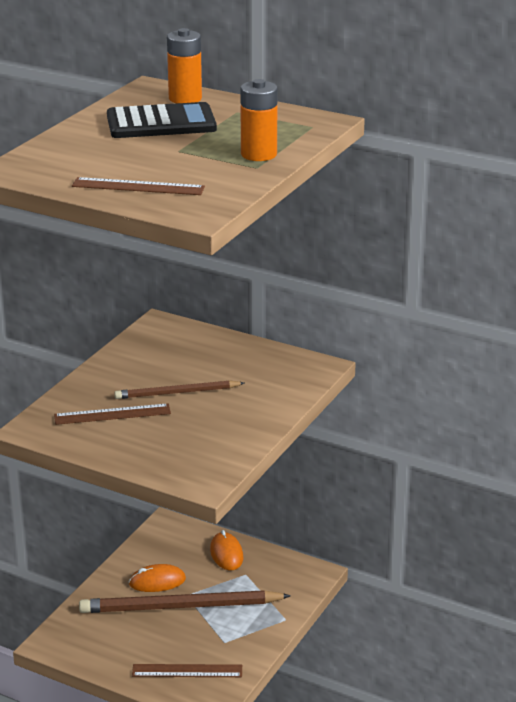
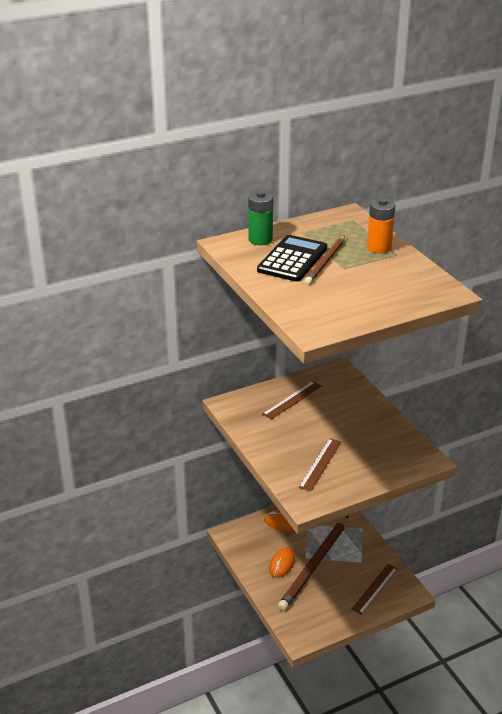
camera: 55 degrees left, 5 degrees up
brown ruler [72,177,205,195] -> brown ruler moved to [262,381,322,420]
brown pencil [114,380,244,399] -> brown pencil moved to [305,236,345,284]
orange battery [167,28,202,103] -> green battery [248,191,273,245]

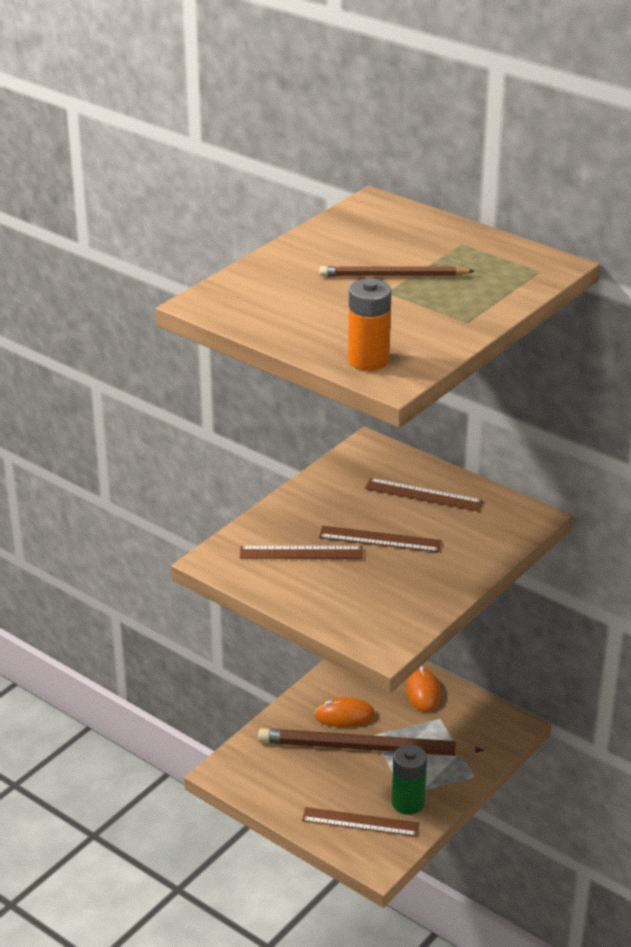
camera: 65 degrees right, 0 degrees up
green battery [248,191,273,245] -> green battery moved to [392,745,427,815]
black calculator [257,235,327,282] -> none
orange battery [367,198,395,253] -> orange battery moved to [348,279,391,371]
none -> brown ruler [319,526,442,553]

